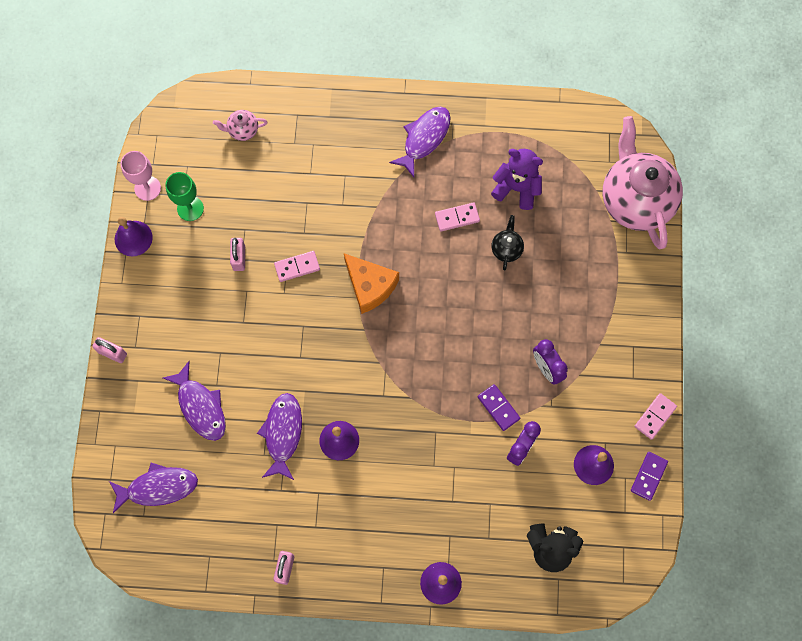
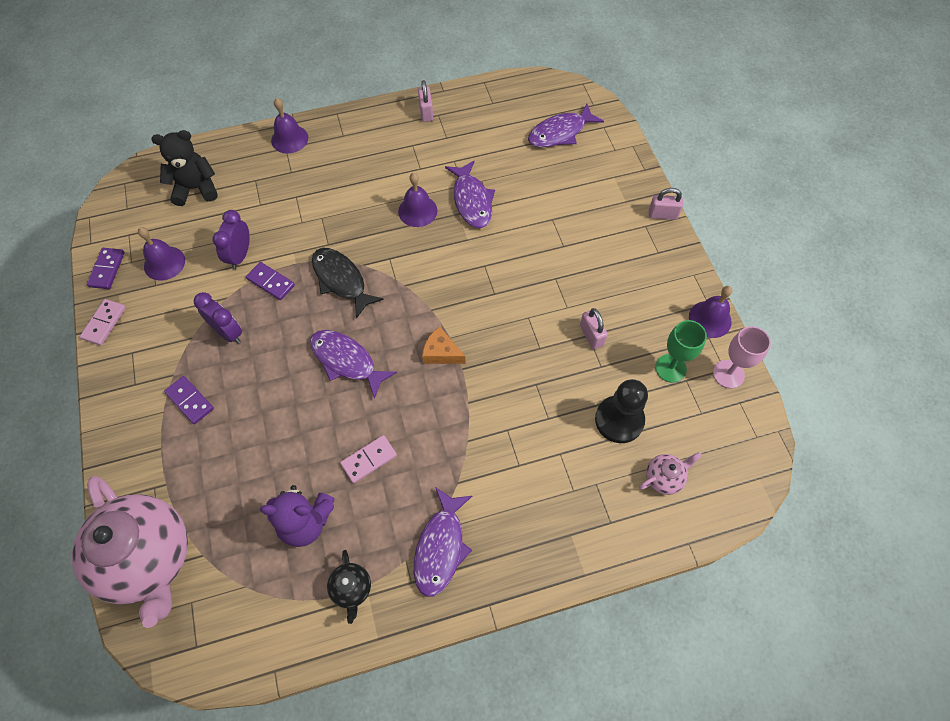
camera: 160 degrees right, 10 degrees down
purple fish [163,361,226,441] -> purple fish moved to [310,330,397,399]
pink domino [274,251,320,282] -> none
orange cheese [344,253,399,314] -> orange cheese [422,326,465,364], size x0.64
black teapot [492,215,524,270] -> black teapot moved to [327,550,371,624]
none -> purple domino [164,376,214,424]
none -> black fish [312,248,384,319]
none -> black pawn [595,379,648,443]

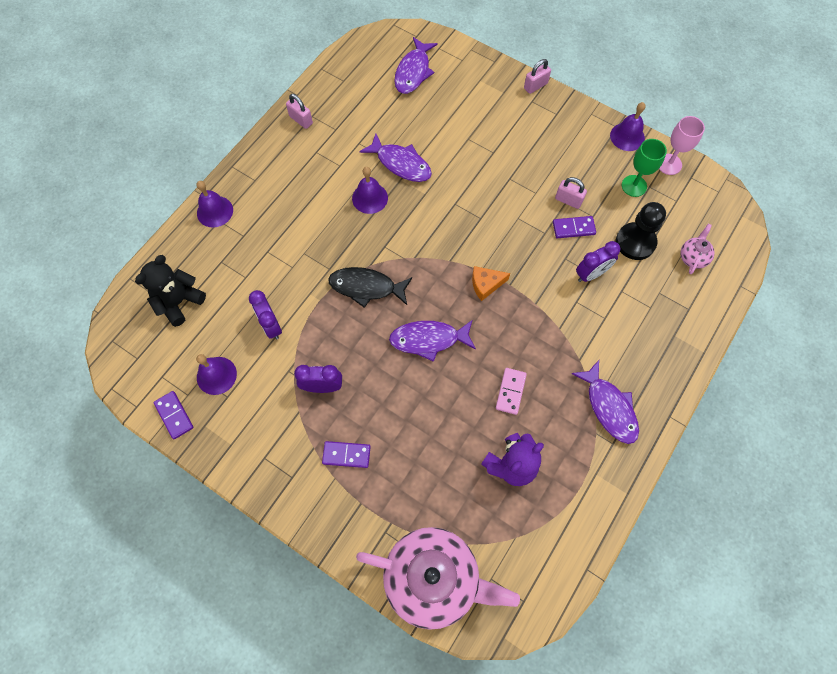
camera: 40 degrees left, 5 degrees up
pink domino [80,299,126,346] -> none
purple domino [246,262,295,300] -> purple domino moved to [553,216,596,238]
black teapot [327,550,371,624] -> none
none -> purple clock [576,241,621,282]

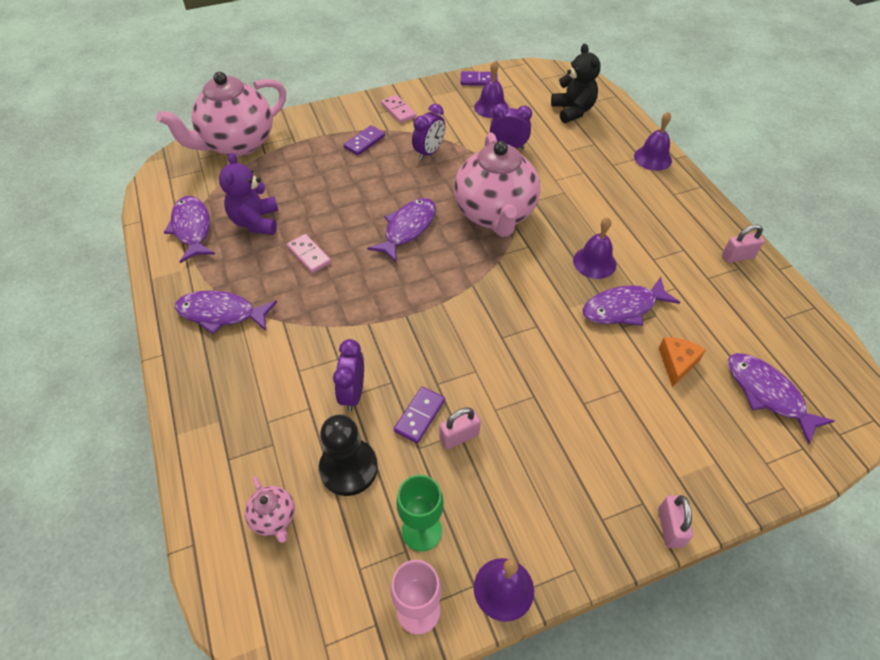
camera: 125 degrees right, 15 degrees down
black fish [328,267,412,308] -> pink teapot [454,132,540,237]
orange cheese [472,266,510,301] -> orange cheese moved to [659,337,706,387]
none -> purple fish [164,196,215,263]
none -> pink domino [381,95,416,123]

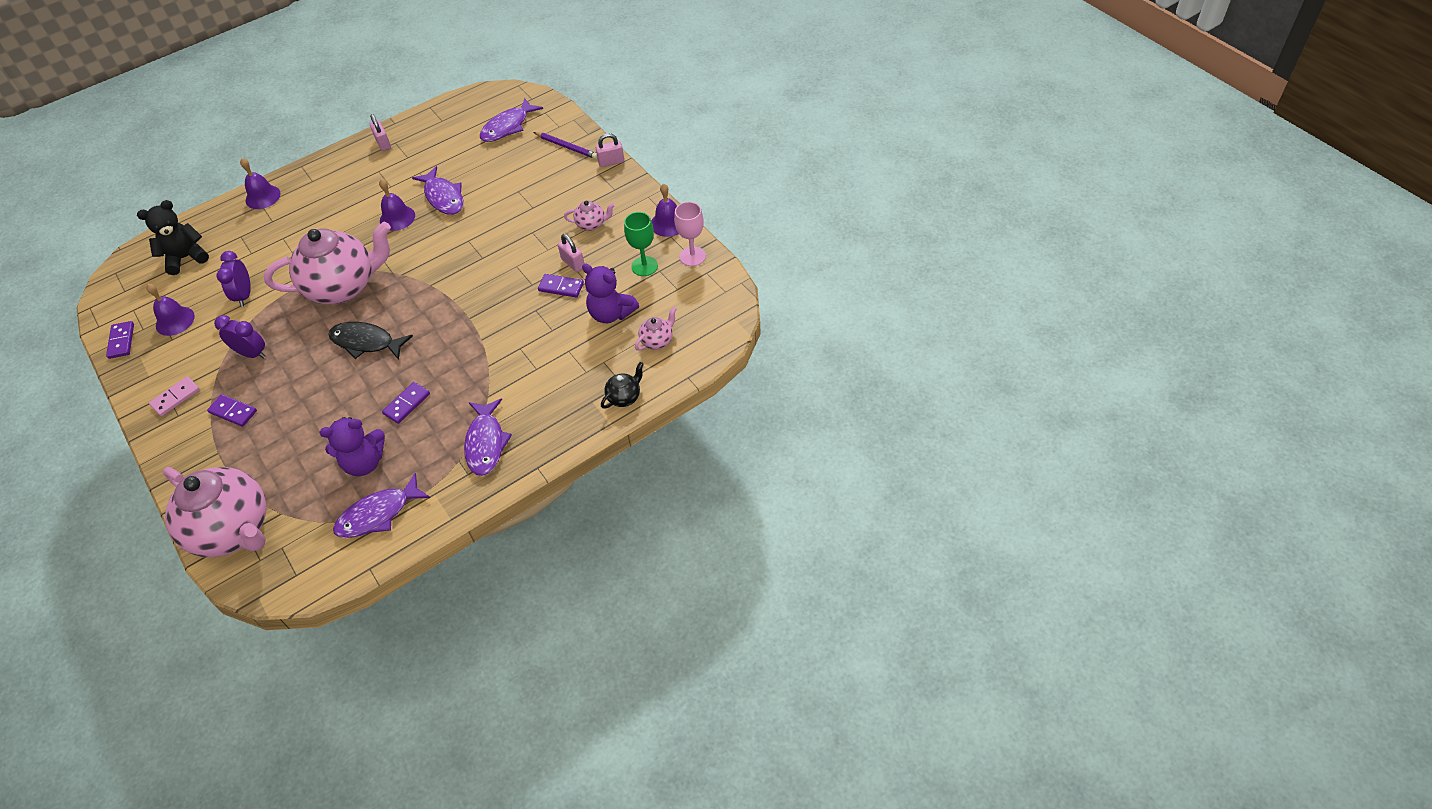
camera: 100 degrees left, 0 degrees up
pink domino [287,234,331,273] -> purple domino [382,382,430,424]
black pawn [319,414,378,496] -> purple teddy bear [582,264,639,323]
purple clock [333,339,364,411] -> none
purple fish [367,198,436,262] -> black fish [328,322,413,360]
orange cheese [659,337,706,387] -> none
none -> purple pencil [534,132,597,159]
none -> pink teapot [564,201,615,231]
none -> black teapot [601,362,644,409]

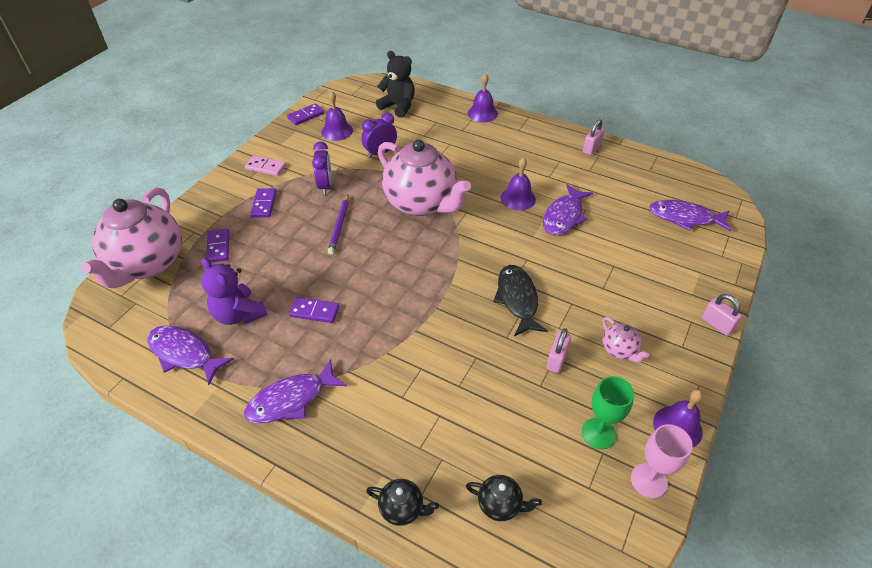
camera: 60 degrees right, 5 degrees down
black fish [328,322,413,360] -> black fish moved to [493,265,548,336]
purple pencil [534,132,597,159] -> purple pencil moved to [328,194,349,254]
purple domino [538,274,584,297] -> purple domino moved to [206,229,229,263]
purple teddy bear [582,264,639,323] -> none
pink teapot [635,307,677,351] -> black teapot [466,475,542,521]

